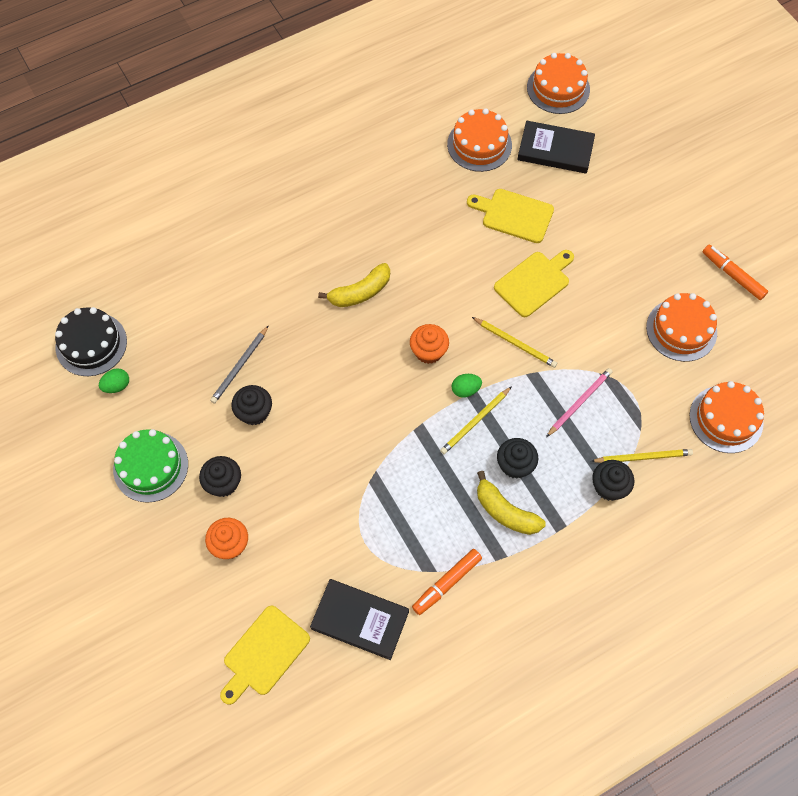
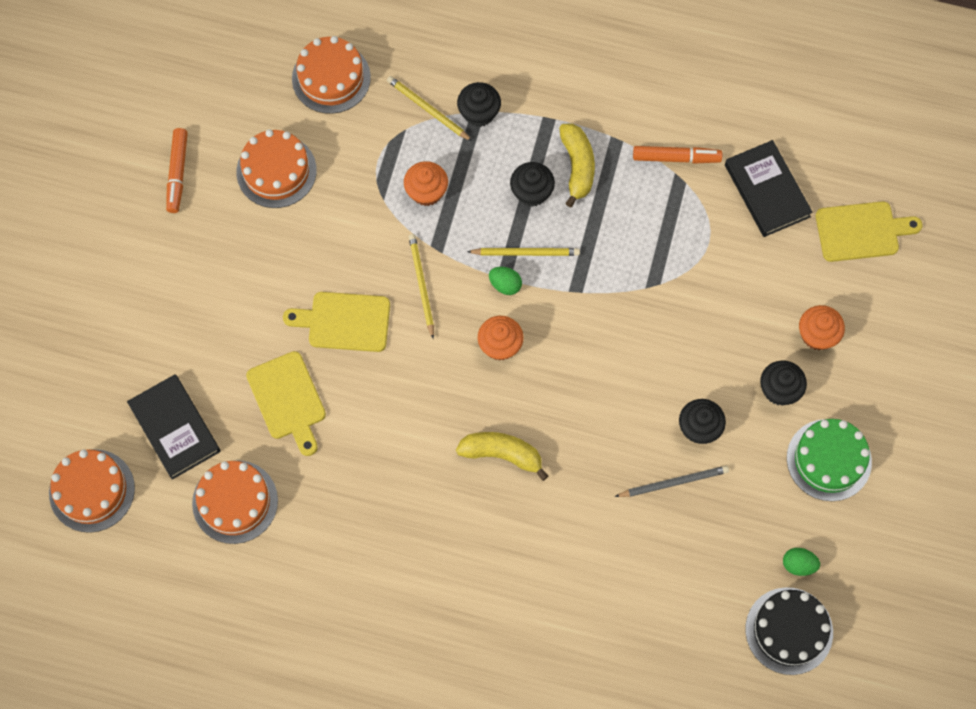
camera: 135 degrees left, 5 degrees up
pink pencil [546,368,613,437] -> orange cupcake [404,161,448,206]

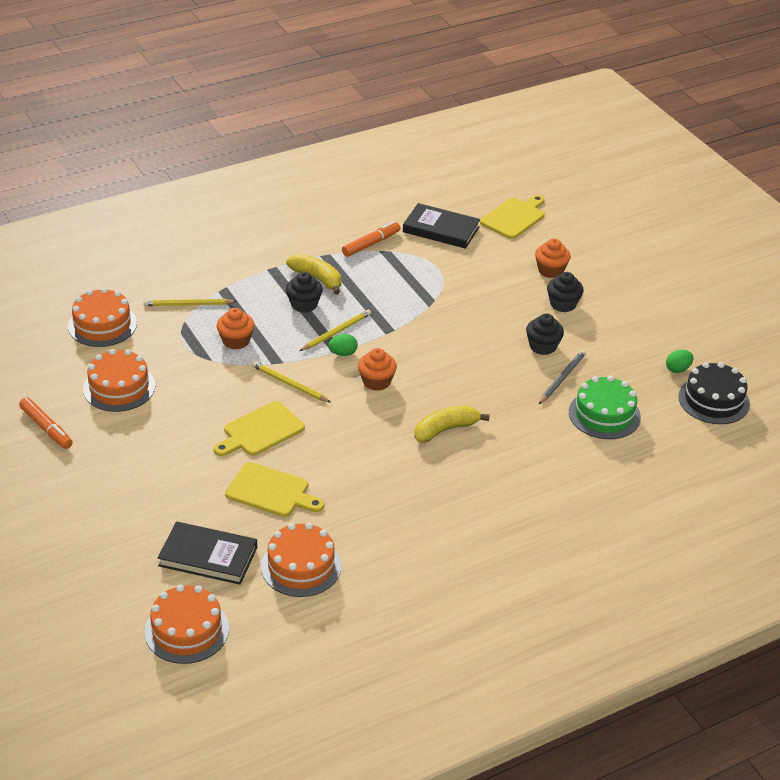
camera: 45 degrees left, 30 degrees down
black cupcake [457,82,501,127] -> none
green cake [787,419,872,501] -> green cake moved to [569,376,641,439]

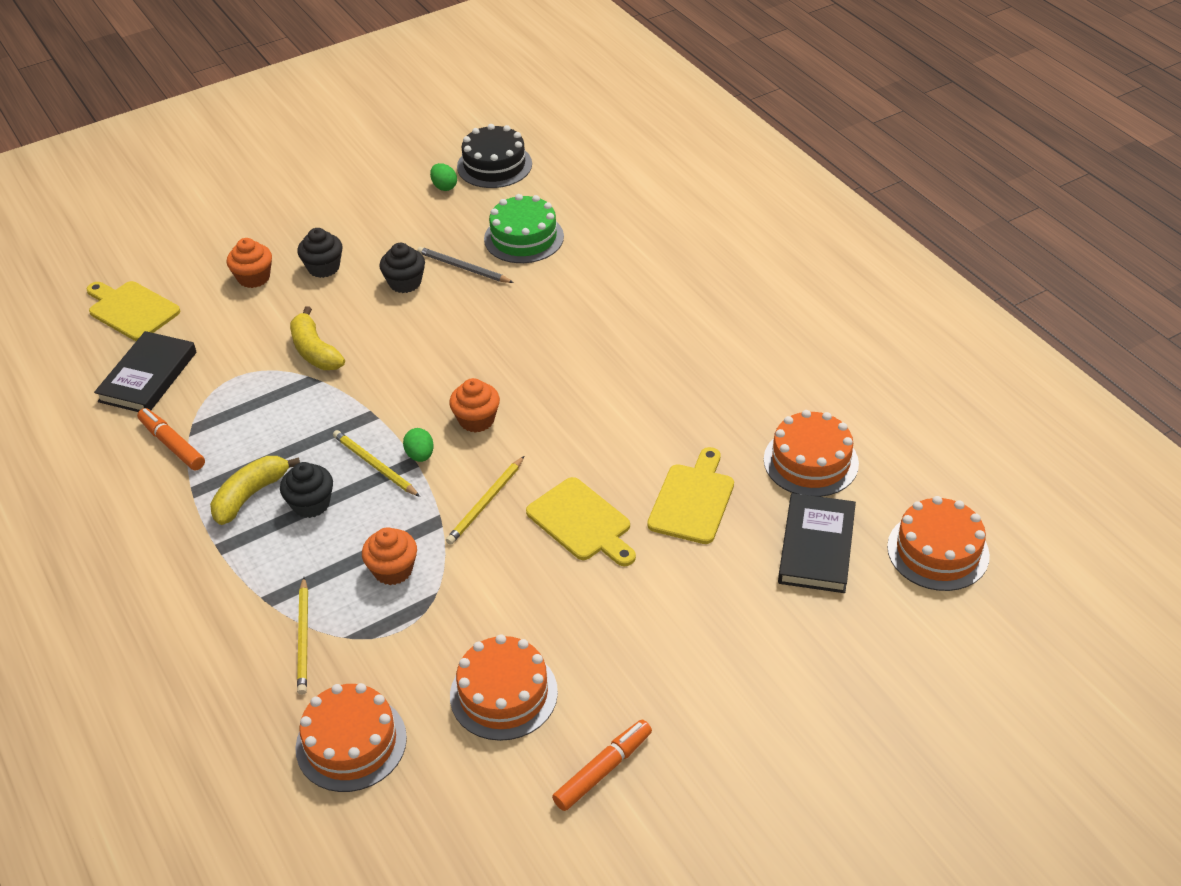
camera: 90 degrees left, 5 degrees up
yellow banana [414,406,490,443] -> yellow banana moved to [290,306,345,370]

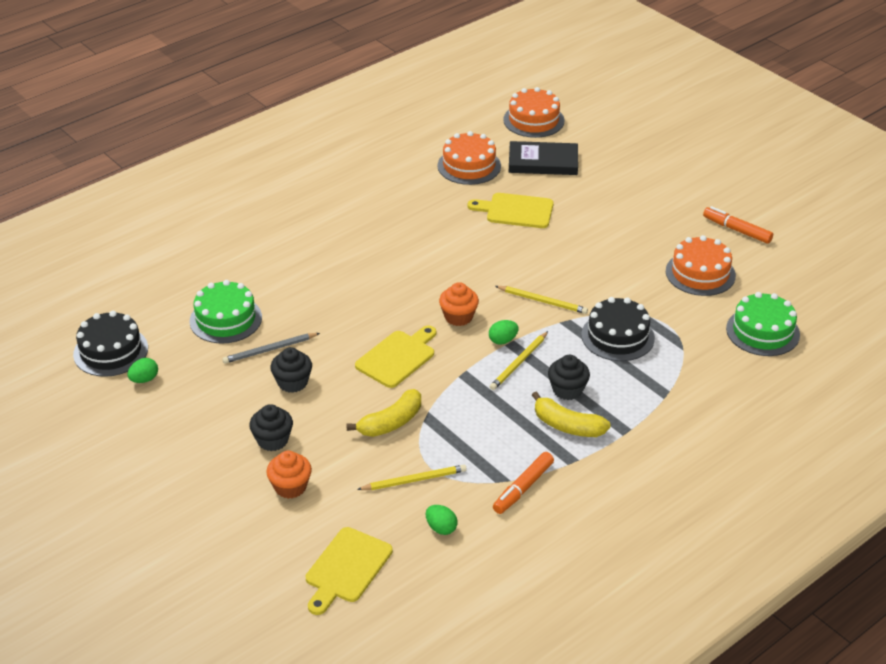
camera: 100 degrees left, 5 degrees down
black book [94,331,196,412] -> green egg [426,505,458,535]
orange cake [295,683,407,792] -> green cake [726,292,800,356]
yellow pencil [297,577,308,695] -> yellow pencil moved to [357,465,467,490]
orange cupcake [362,527,417,585] -> black cake [581,297,655,361]
grey pencil [417,247,514,283] -> grey pencil turned 45 degrees clockwise [222,333,320,364]
yellow cutting board [526,477,636,566] -> yellow cutting board moved to [355,326,436,388]

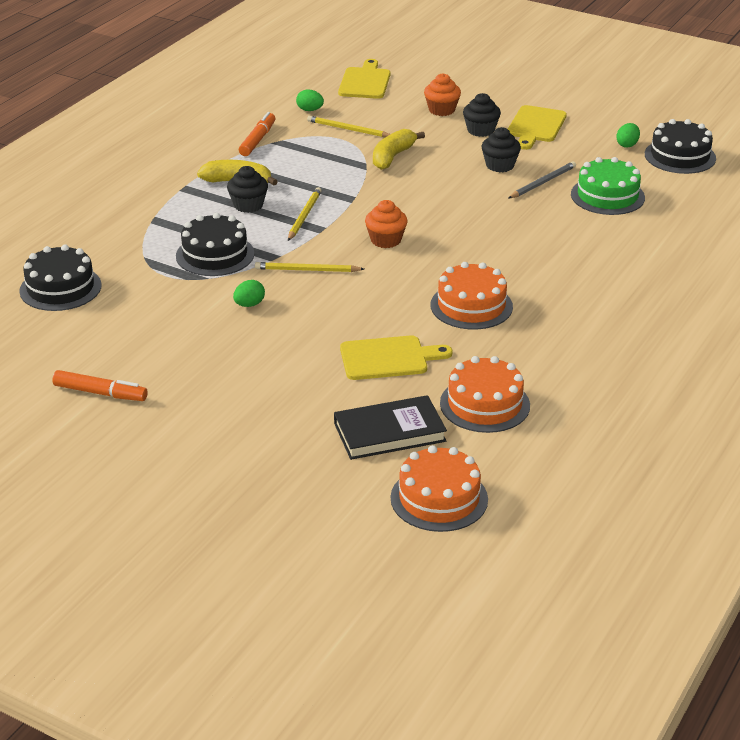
camera: 160 degrees right, 5 degrees down
yellow cutting board [355,326,436,388] -> yellow cutting board moved to [508,105,567,150]
yellow pencil [357,465,467,490] -> yellow pencil turned 60 degrees clockwise [307,116,390,137]
green egg [489,320,519,345] -> green egg moved to [233,280,265,307]
orange cake [666,235,736,296] -> orange cake moved to [431,262,513,330]
green cake [726,292,800,356] -> black cake [19,244,102,311]

